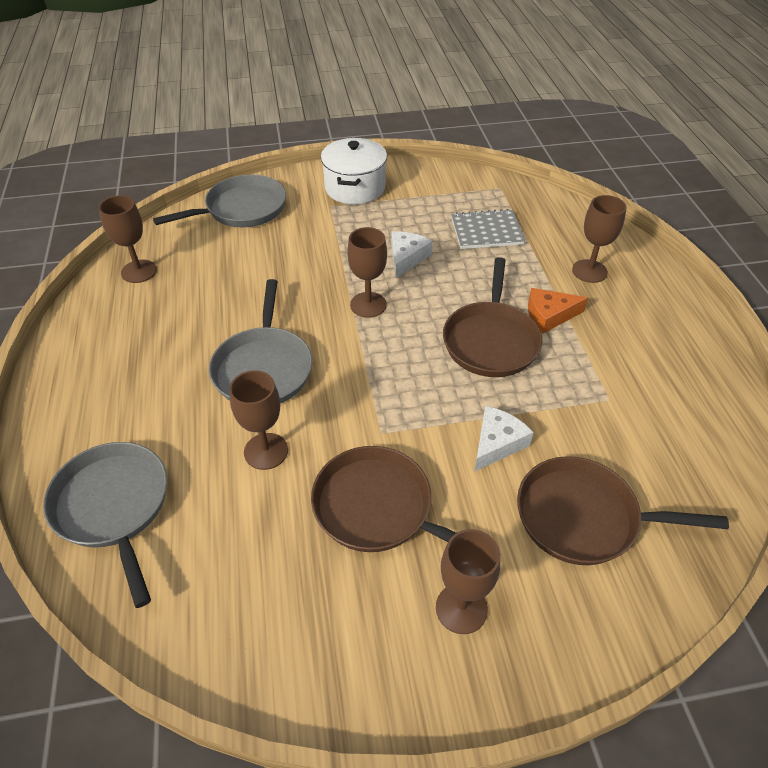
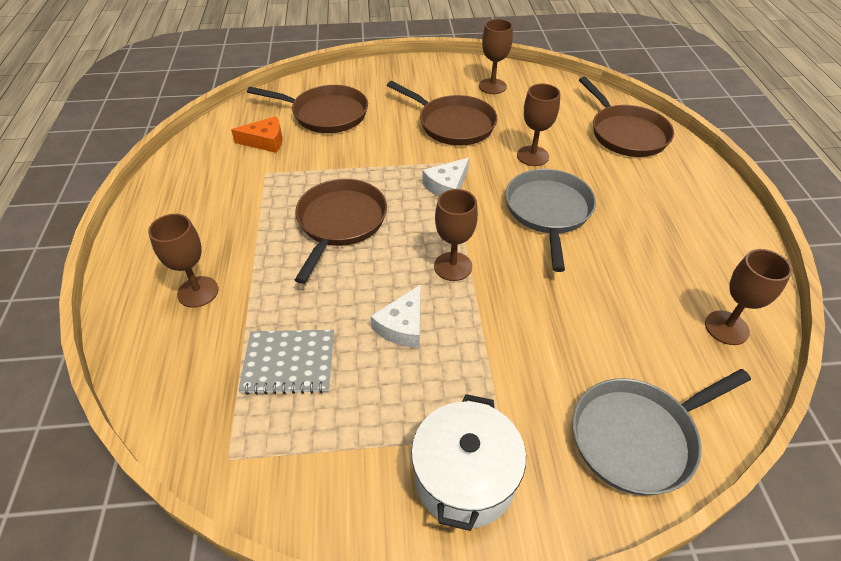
camera: 175 degrees left, 0 degrees up
grey pan [43,442,167,608] -> brown pan [579,77,674,157]
brown goblet [436,529,500,634] -> brown goblet moved to [479,19,513,94]
white cheese [474,406,534,472] -> white cheese moved to [423,158,469,197]
orange cheese [528,288,588,334] -> orange cheese moved to [231,116,282,153]

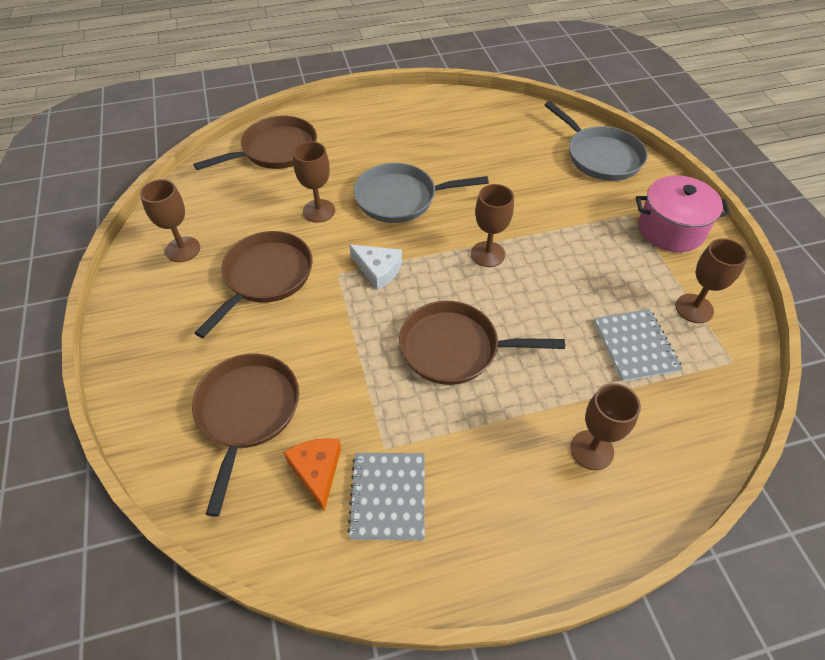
camera: 100 degrees left, 5 degrees up
white cheese [370,285,420,348] -> none
white pot [411,394,526,531] -> pink pot [636,175,730,252]
brown goblet [705,249,792,345] -> brown goblet moved to [676,238,748,323]
none -> grey notebook [347,453,425,541]

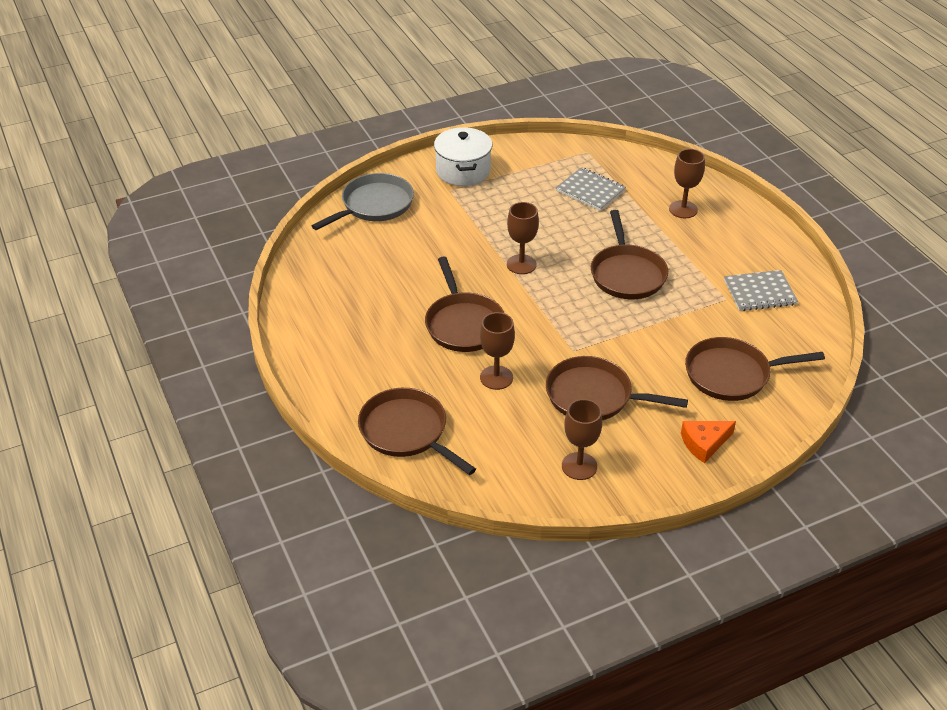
camera: 100 degrees left, 10 degrees down
orange cheese [283,438,341,511] -> orange cheese moved to [681,421,736,463]
white cheese [349,245,402,290] -> none
grey pan [354,163,489,223] -> brown pan [425,256,504,352]
grey notebook [594,309,682,382] -> grey notebook turned 60 degrees clockwise [556,167,626,211]
pink pot [636,175,730,252] -> white pot [434,127,492,186]
brown goblet [676,238,748,323] -> none

